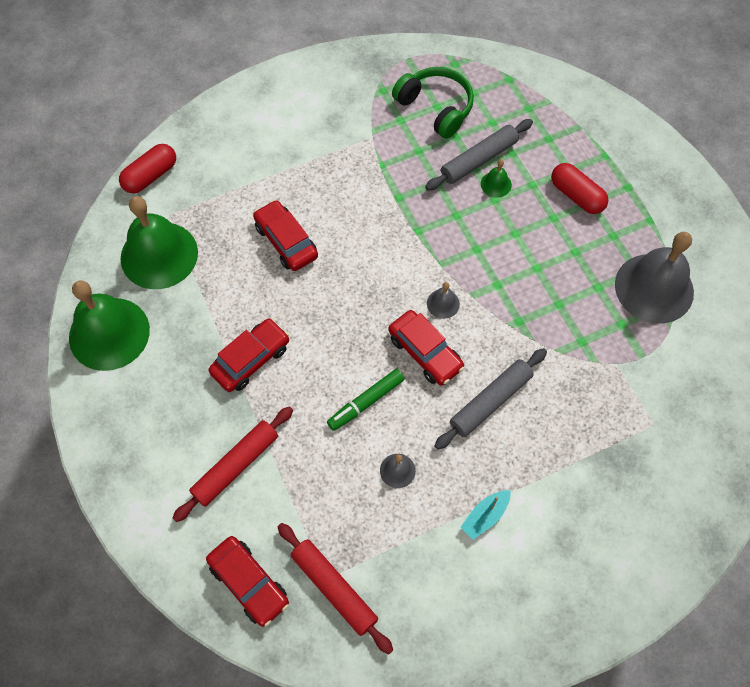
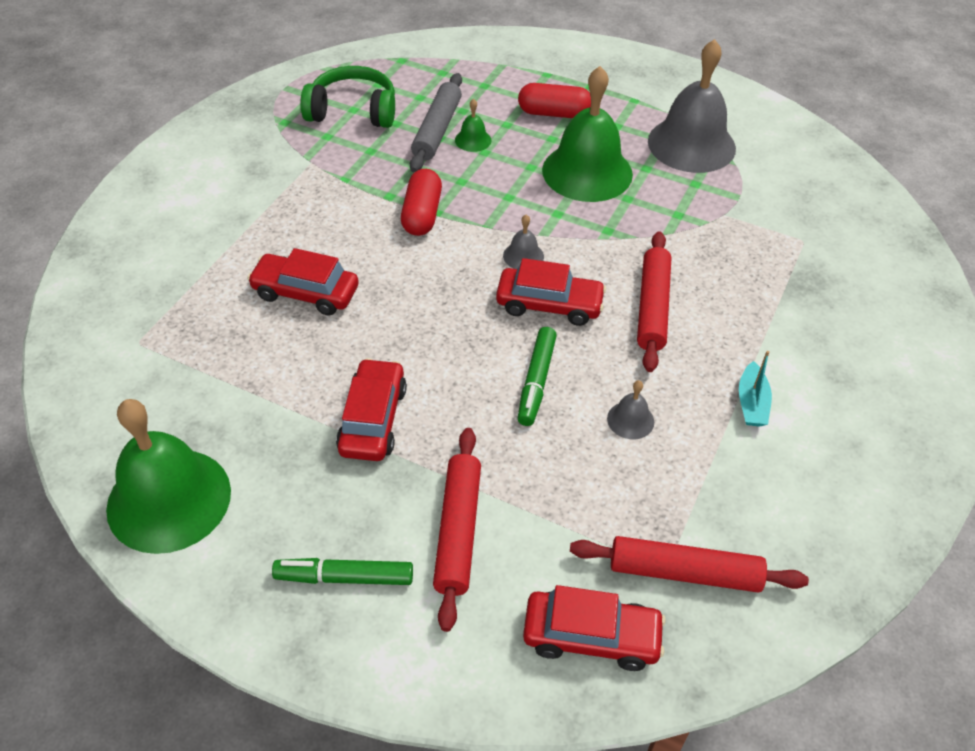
camera: 40 degrees left, 15 degrees down
red capsule [119,144,176,194] -> red capsule moved to [401,169,442,236]
green bell [121,196,198,289] -> green bell moved to [542,66,633,202]
grey rolling pin [434,348,547,450] -> red rolling pin [637,231,672,372]
none -> green marker [272,558,413,585]

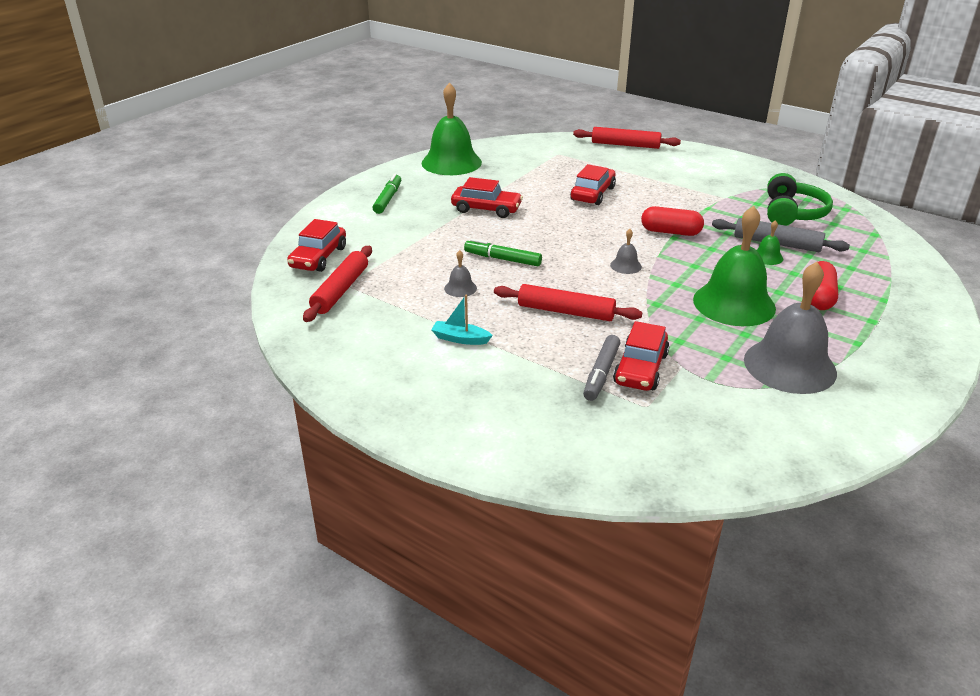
camera: 100 degrees right, 15 degrees down
red rolling pin [433,428,481,632] -> red rolling pin moved to [573,127,681,149]
red car [496,258,606,326] -> red car moved to [613,321,669,391]
none -> grey marker [583,335,620,401]

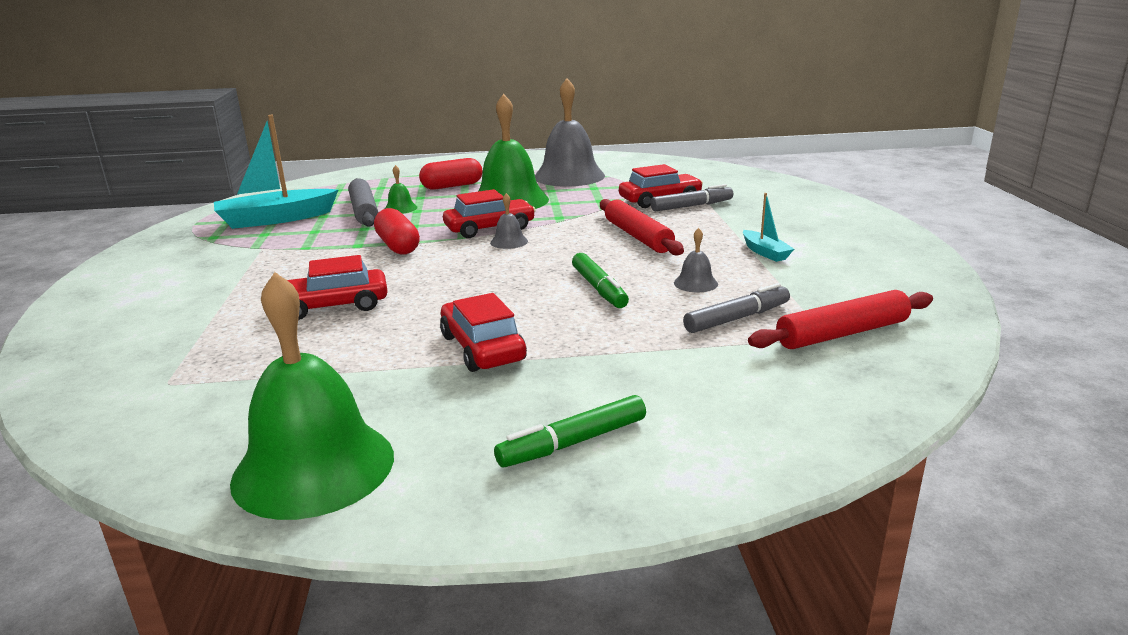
camera: 130 degrees left, 10 degrees down
red car [287,219,346,272] -> red car moved to [443,189,536,238]
red rolling pin [573,127,681,149] -> none
green headphones [767,173,833,226] -> turquoise boat [214,115,338,229]
none -> grey marker [683,283,790,333]

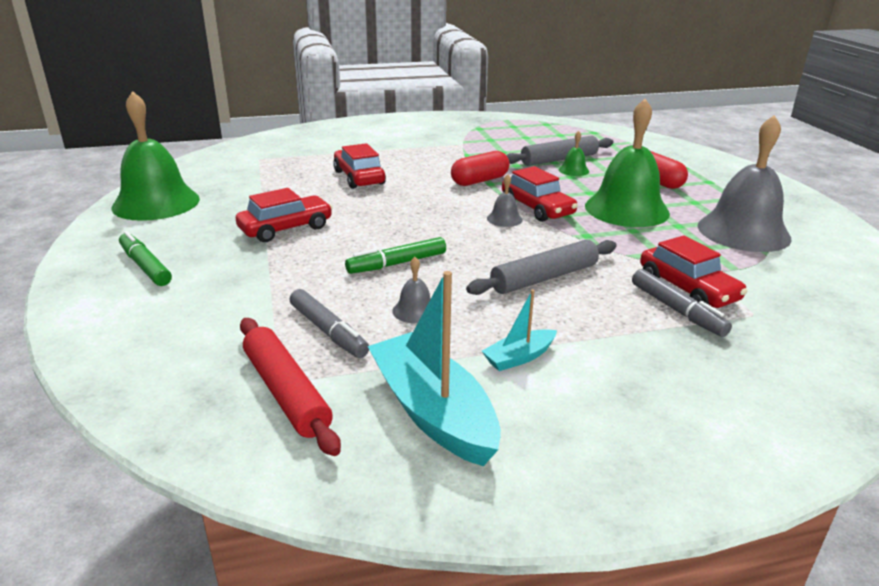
camera: 80 degrees right, 5 degrees up
turquoise boat [214,115,338,229] -> turquoise boat moved to [368,271,501,466]
red rolling pin [600,199,684,255] -> grey rolling pin [466,240,617,295]

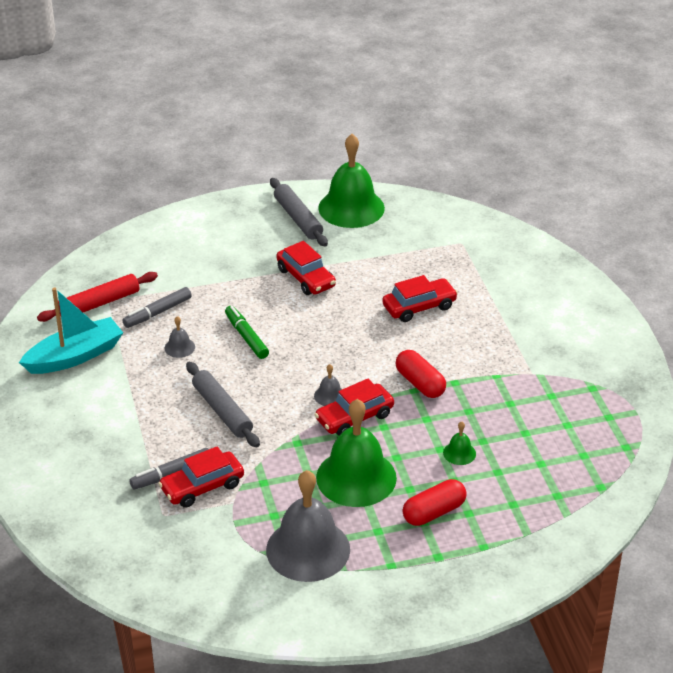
camera: 90 degrees right, 10 degrees up
green marker [119,231,172,286] -> none
turquoise boat [482,290,557,371] -> none
grey rolling pin [506,136,613,166] -> grey rolling pin moved to [270,178,328,247]

